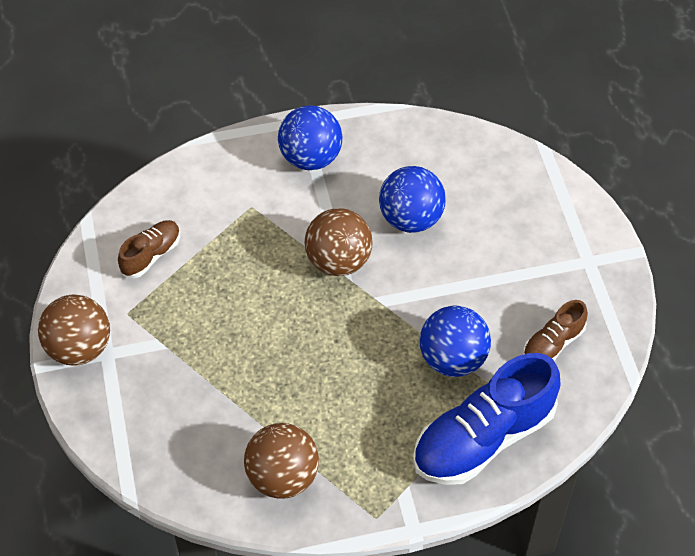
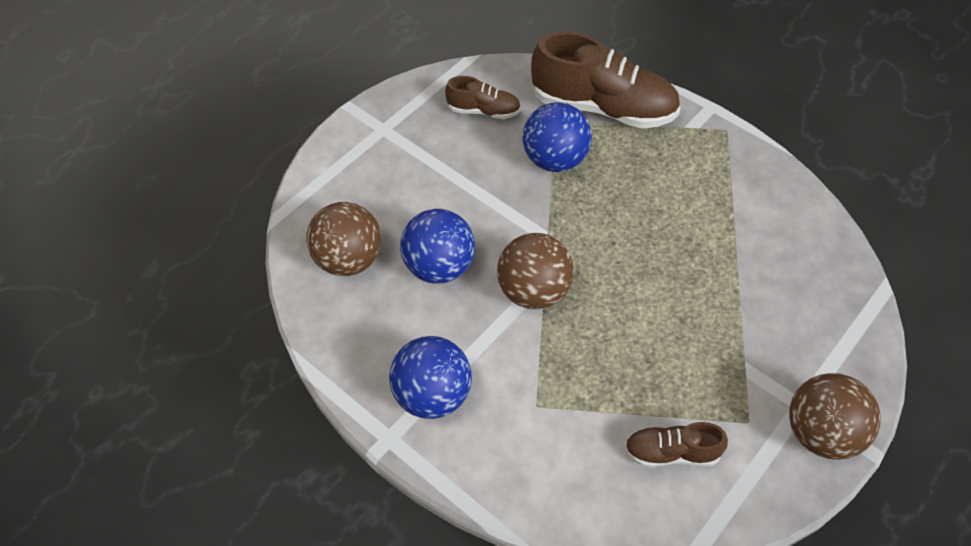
camera: 125 degrees left, 0 degrees up
brown ball [244,423,319,499] -> brown ball moved to [306,202,381,276]
blue shoe [413,353,561,485] -> brown shoe [531,31,681,129]

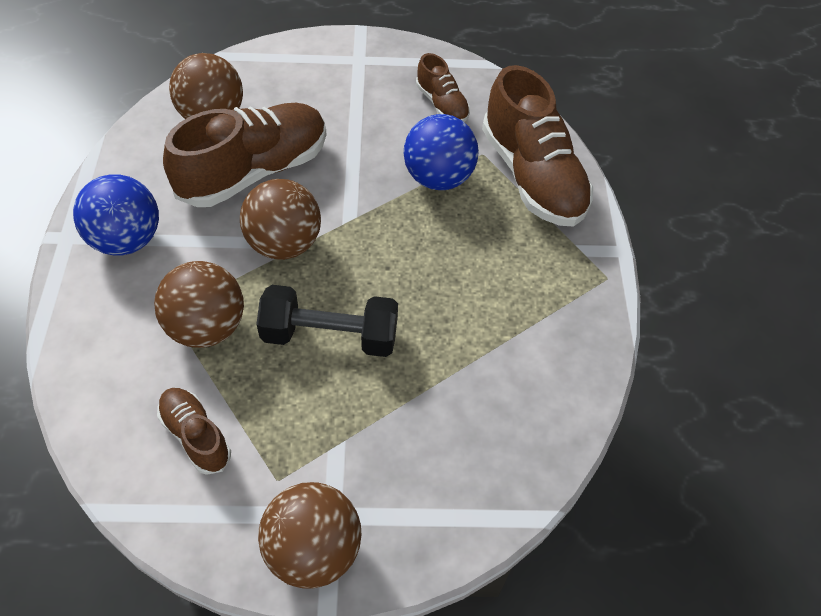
camera: 45 degrees right, 0 degrees up
blue ball [400,209,475,284] -> brown shoe [163,103,326,207]
none -> brown ball [154,261,244,348]
none -> black dumbbell [256,285,398,357]

